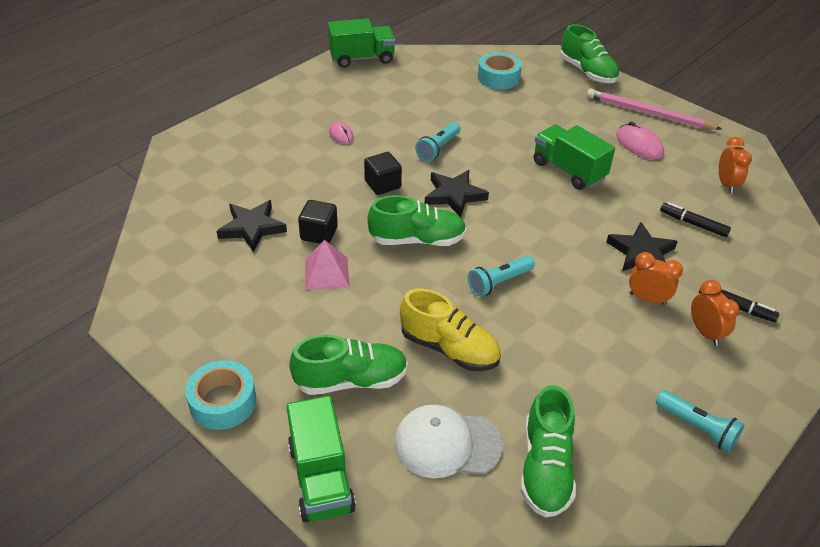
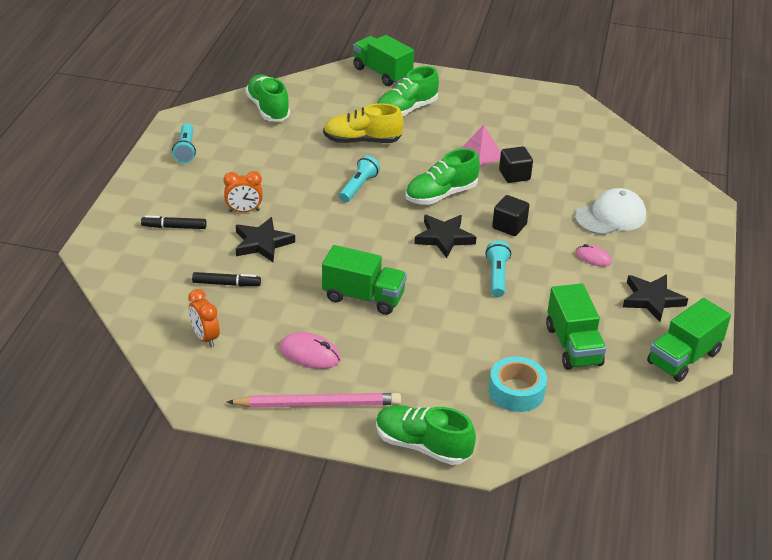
camera: 150 degrees right, 5 degrees down
turquoise tape [185,360,256,430] -> none
black star [217,200,287,252] -> black star moved to [623,274,688,322]
white cap [394,405,504,478] -> white cap moved to [575,188,646,235]
turquoise flashlight [656,390,745,453] -> turquoise flashlight turned 105 degrees counterclockwise [172,123,196,163]
orange clock [691,280,740,346] -> none
none -> green truck [546,284,606,370]

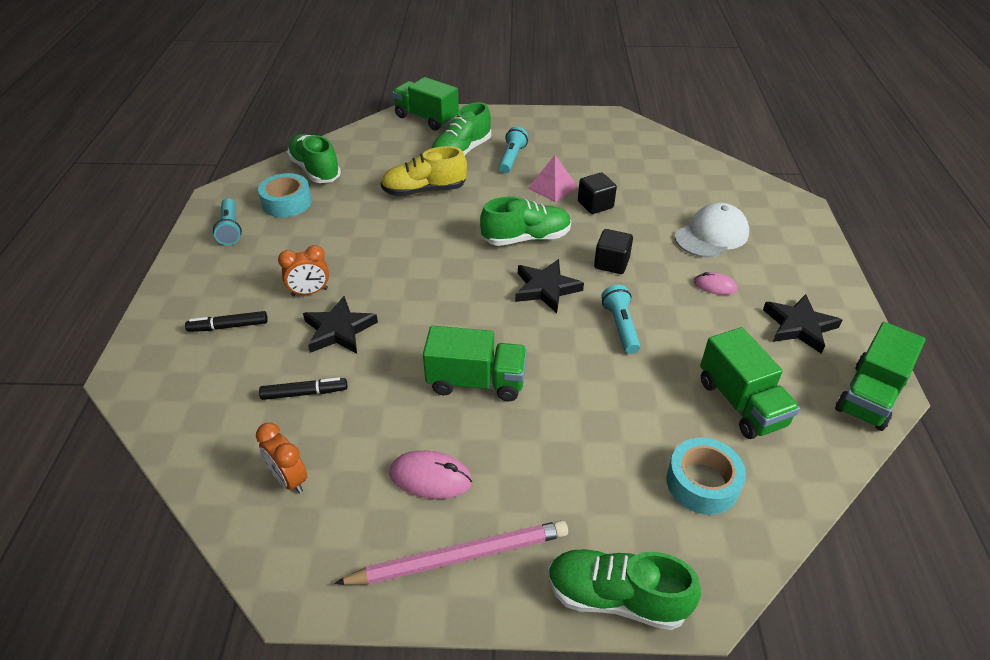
camera: 10 degrees left, 5 degrees up
turquoise flashlight [339,155,380,202] -> turquoise flashlight moved to [499,127,528,173]
green shoe [405,148,480,205] -> green shoe turned 150 degrees counterclockwise [480,196,571,246]
none -> turquoise tape [258,173,312,217]

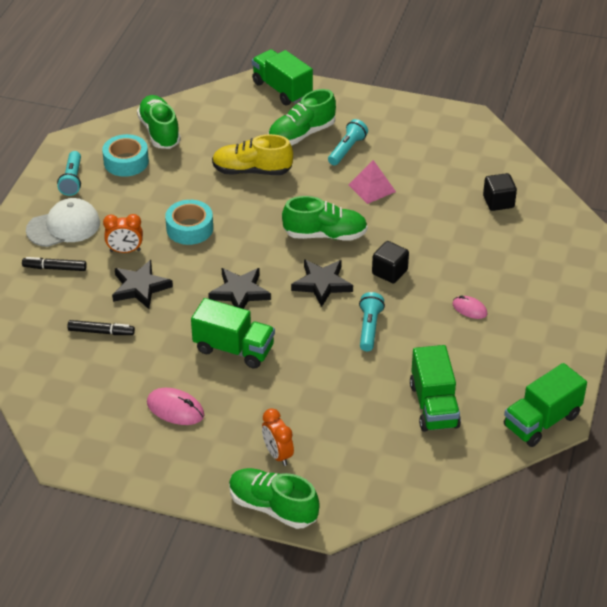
camera: 15 degrees right, 0 degrees up
orange clock [256,423,307,493] -> orange clock moved to [262,408,294,466]
pink pencil [334,520,568,585] -> none
black cube [578,173,617,214] -> black cube moved to [483,173,517,211]
turquoise tape [666,438,746,515] -> turquoise tape moved to [165,200,213,245]
white cap [675,203,749,258] -> white cap moved to [26,198,100,247]
black star [763,294,842,354] -> black star moved to [208,268,271,309]

